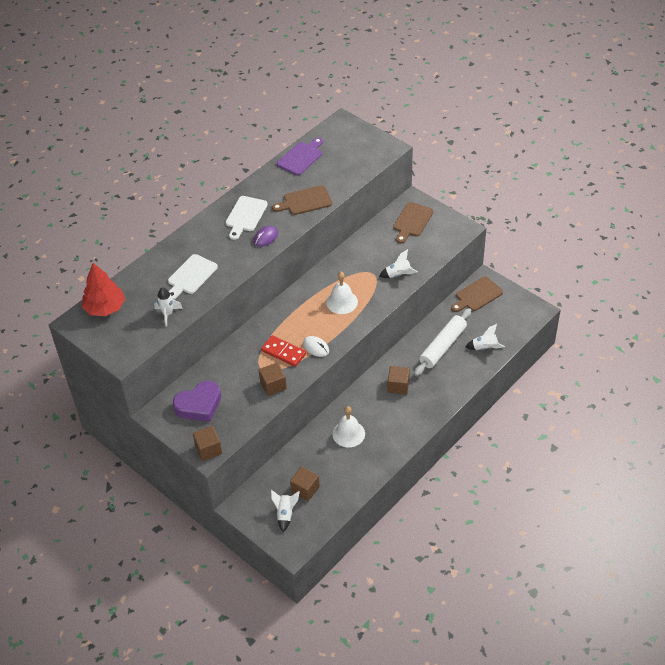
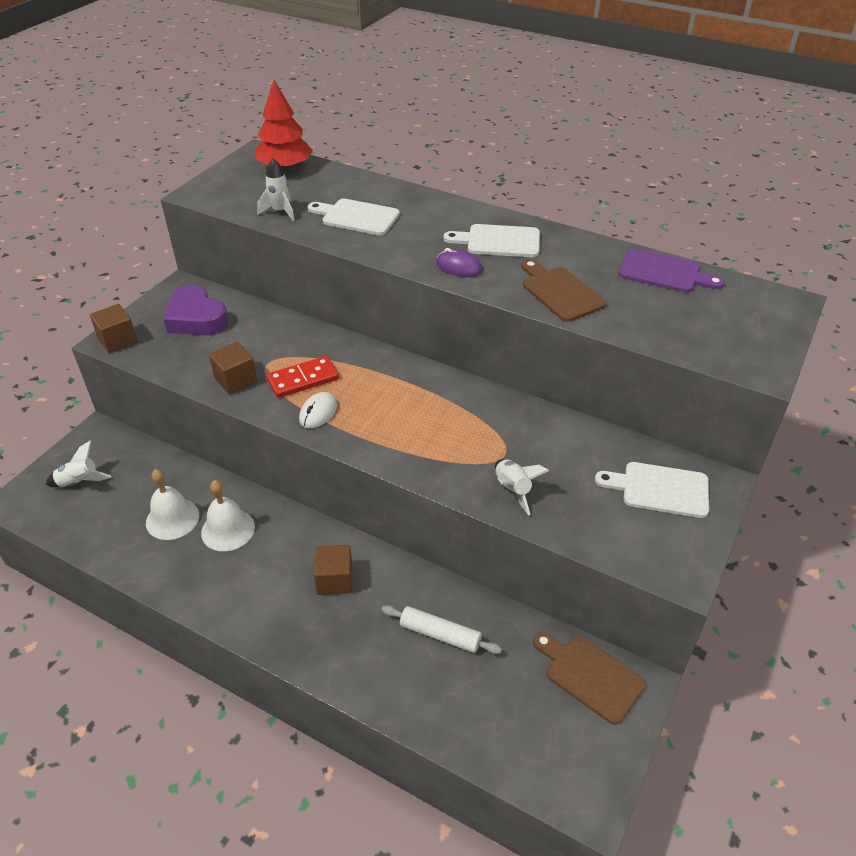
camera: 75 degrees right, 5 degrees down
red domino [261,335,306,367] -> red domino turned 45 degrees clockwise [266,356,339,398]
brown cube [290,467,320,501] -> none
white bell [326,272,358,314] -> white bell moved to [146,469,199,540]
brown cutting board [393,202,433,244] -> white cutting board [595,462,709,518]
white rolling pin [414,308,471,376] -> white rolling pin [381,605,502,654], size x0.65
white rocket [466,324,505,350] -> none

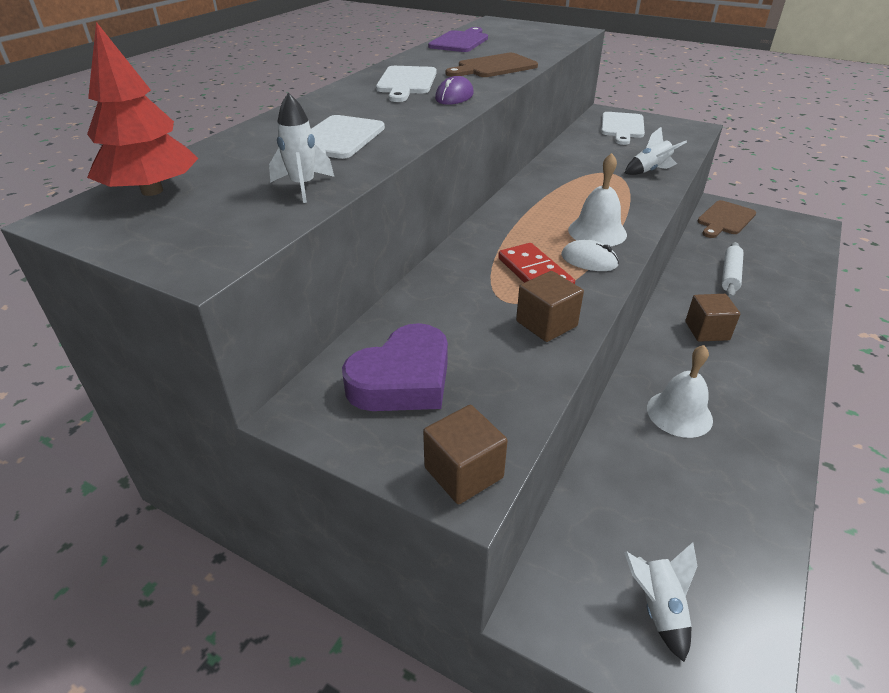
camera: 90 degrees left, 5 degrees down
white bell [146,469,199,540] -> white bell moved to [568,153,627,246]

